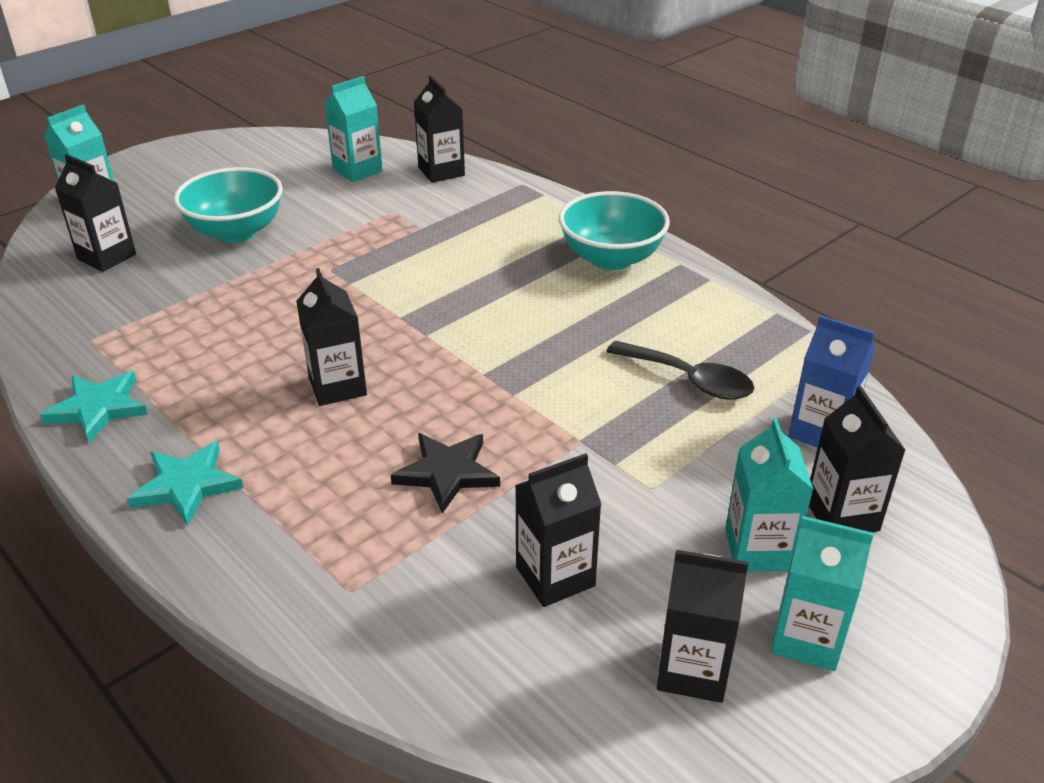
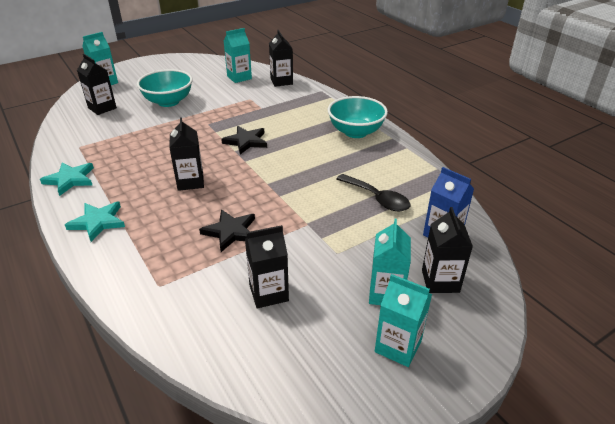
camera: 10 degrees right, 0 degrees up
black carton [657,550,748,703] -> none
none -> black star [221,126,267,154]

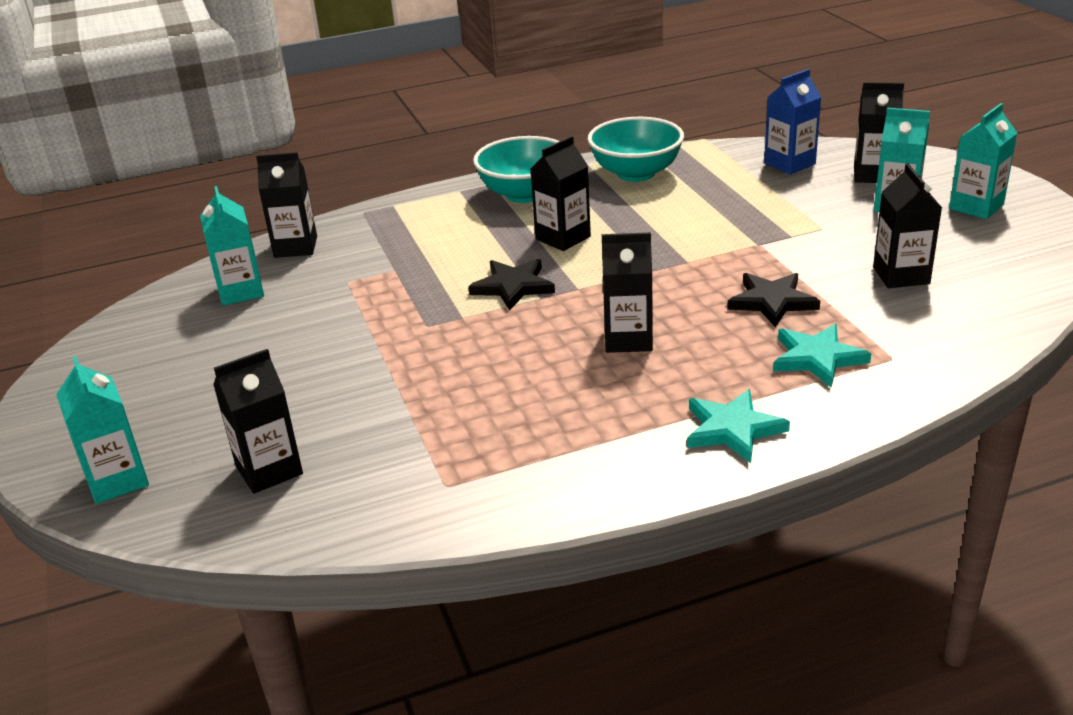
camera: 75 degrees left, 5 degrees down
turquoise star [40,163,94,196] -> turquoise star moved to [773,324,871,388]
turquoise bowl [137,69,193,107] -> turquoise bowl moved to [588,117,684,182]
black spoon [336,174,410,211] -> none
none -> black carton [531,136,591,251]

